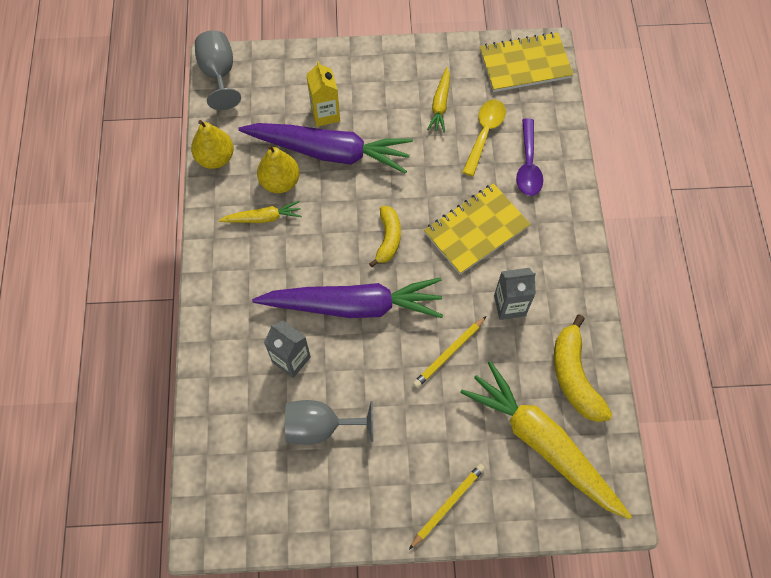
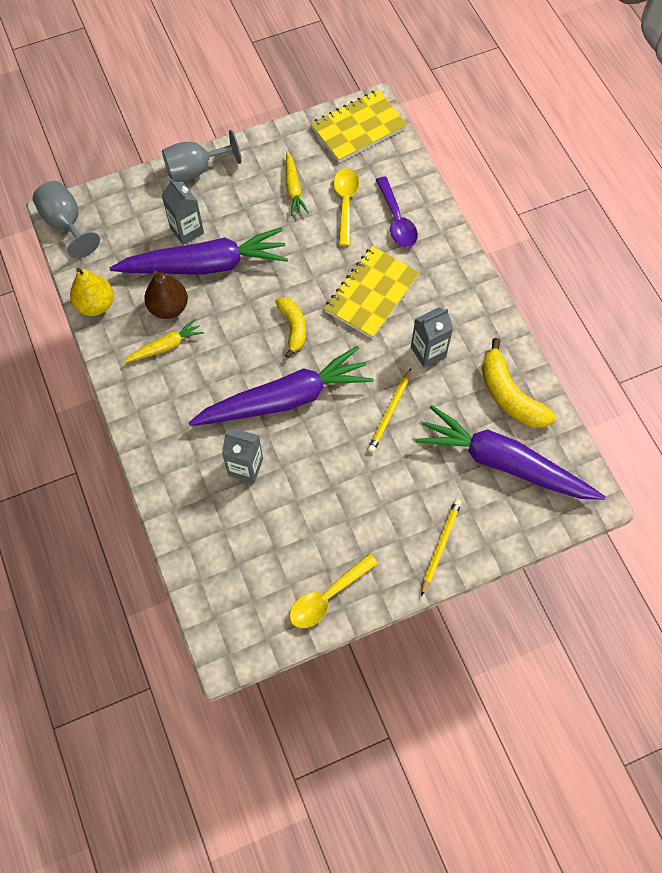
camera: 20 degrees left, 0 degrees up
yellow pear [257,145,300,193] -> brown pear [144,270,188,319]
grey goblet [285,400,373,445] -> grey goblet moved to [162,130,242,182]
yellow carton [306,61,340,127] -> grey carton [162,178,204,245]
yellow carrot [460,361,632,520] -> purple carrot [415,405,605,500]
none -> yellow spoon [290,553,378,628]

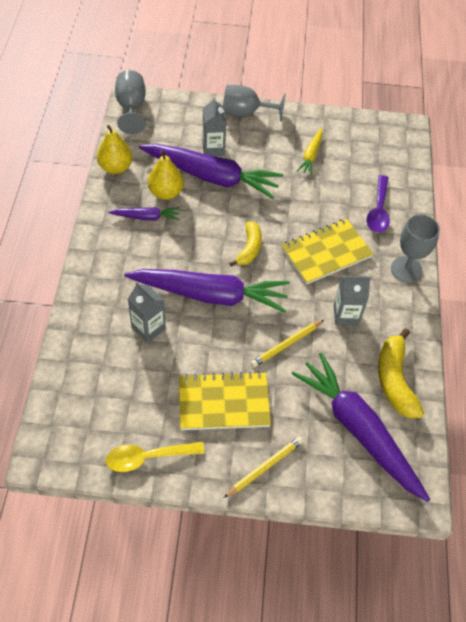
camera: 25 degrees right, 10 degrees down
yellow carrot [124,319,204,363] -> purple carrot [108,207,180,220]
brown pear [144,270,188,319] -> yellow pear [148,150,184,200]
yellow notebook [310,90,407,162] -> yellow notebook moved to [179,371,271,430]
yellow spoon [333,168,359,246] -> none
none -> grey goblet [391,215,440,283]

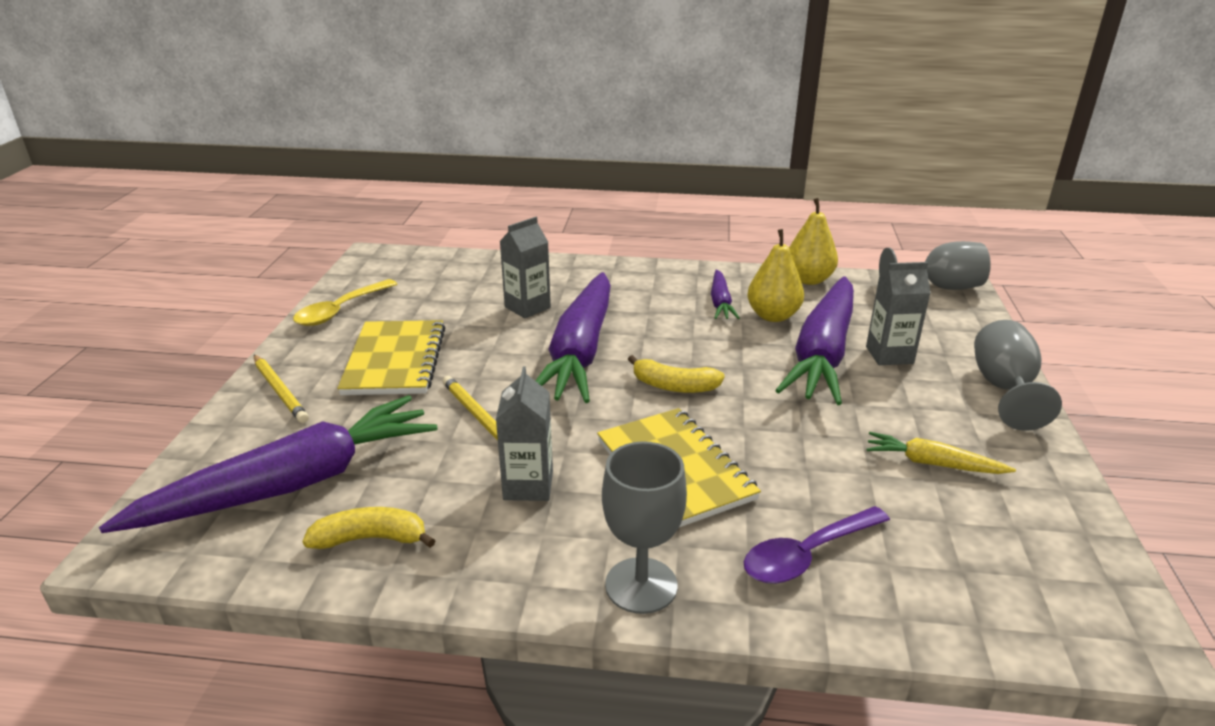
camera: 95 degrees right, 25 degrees down
yellow spoon [106,442,205,472] -> yellow spoon turned 135 degrees counterclockwise [293,279,397,326]
purple spoon [367,175,390,233] -> purple spoon turned 45 degrees counterclockwise [744,506,890,584]
yellow banana [378,328,424,418] -> yellow banana [302,507,436,549], size x0.66

